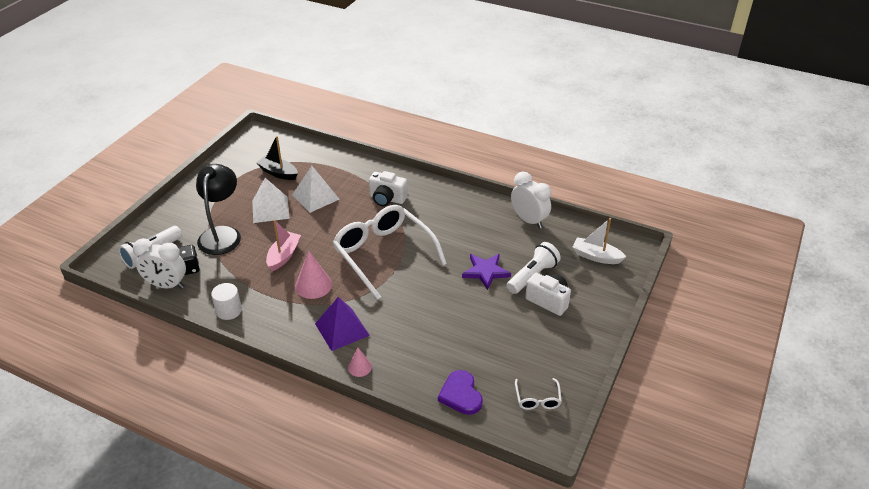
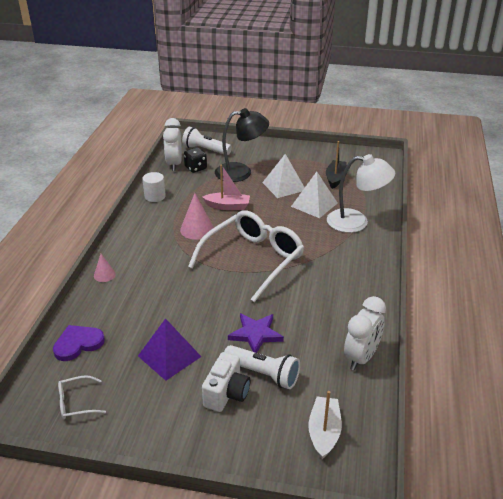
camera: 75 degrees right, 5 degrees down
purple pyramid [315,297,370,351] -> purple pyramid moved to [138,318,201,381]
white camera [369,171,408,207] -> none
none -> white lamp [327,154,395,233]

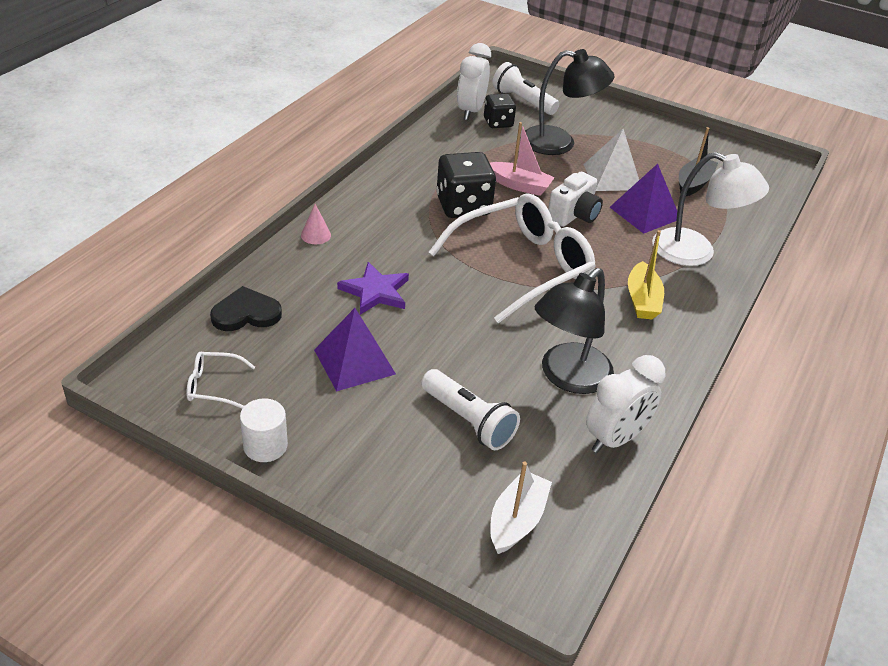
camera: 15 degrees right, 5 degrees up
purple heart [53,325,105,361] -> black heart [210,286,282,331]
white cylinder [142,172,166,202] -> white cylinder moved to [240,398,288,462]
pink cone [180,193,214,240] -> black dice [436,152,496,218]
white camera [202,352,250,412] -> white camera moved to [548,172,603,227]
purple star [228,313,284,353] -> purple star moved to [337,262,409,315]
white pyramid [291,172,338,218] -> purple pyramid [610,164,677,234]
none -> black lamp [535,268,614,394]
none -> yellow boat [628,230,664,319]

